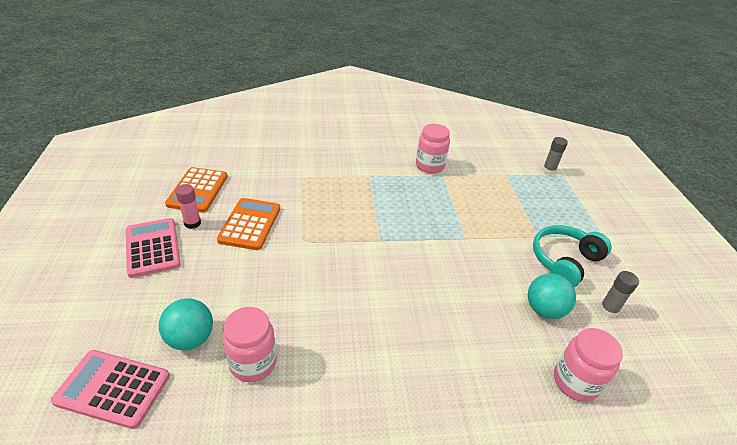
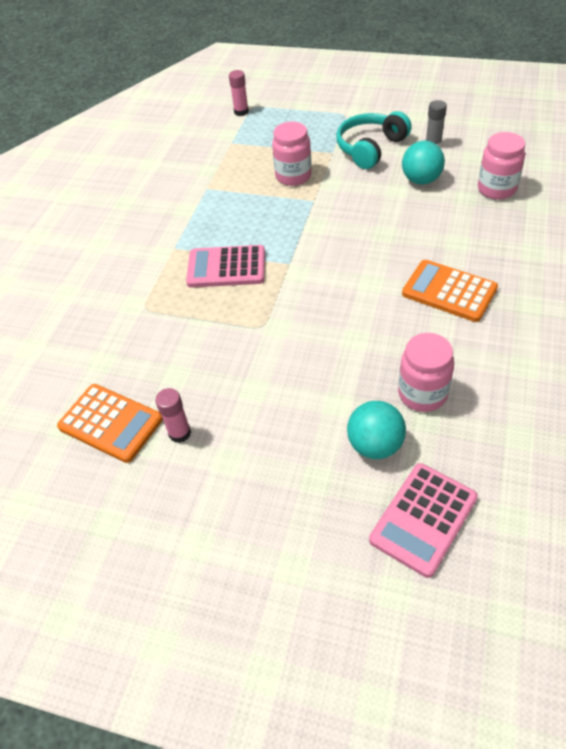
camera: 60 degrees left, 10 degrees up
pink calculator [126,218,181,278] -> pink calculator moved to [186,245,265,288]
orange calculator [217,198,280,250] -> orange calculator moved to [402,260,498,322]
pink jar [416,124,450,174] -> pink jar moved to [272,122,312,186]
turquoise headphones [533,225,611,287] -> turquoise headphones turned 60 degrees clockwise [336,111,412,169]
grey glue stick [542,137,568,175] -> pink glue stick [229,70,249,116]

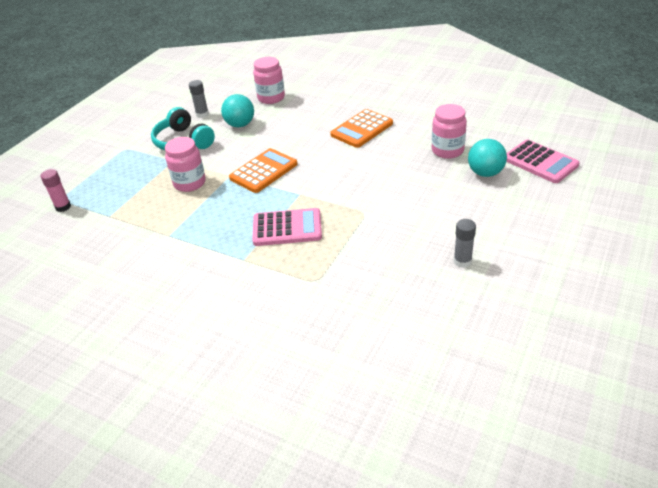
camera: 80 degrees left, 10 degrees down
orange calculator [57,384,163,463] -> orange calculator moved to [229,148,297,193]
pink glue stick [155,388,191,443] -> grey glue stick [454,219,476,268]
pink calculator [186,245,265,288] -> pink calculator turned 105 degrees counterclockwise [252,208,322,246]

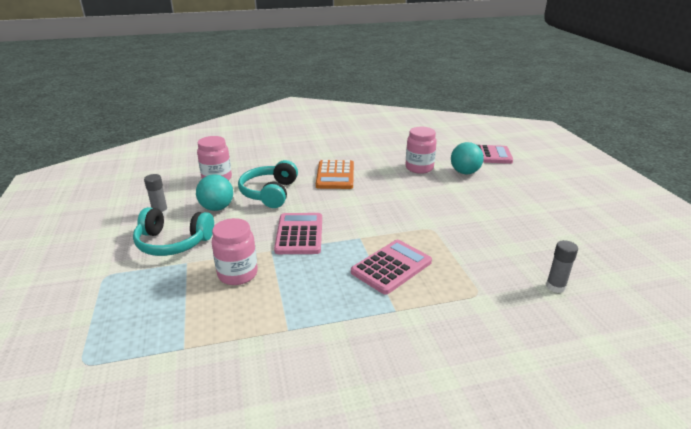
camera: 45 degrees left, 10 degrees down
pink glue stick [40,169,71,212] -> none
orange calculator [229,148,297,193] -> pink calculator [274,213,322,254]
grey glue stick [454,219,476,268] -> grey glue stick moved to [546,240,578,293]
none -> turquoise headphones [238,160,298,208]

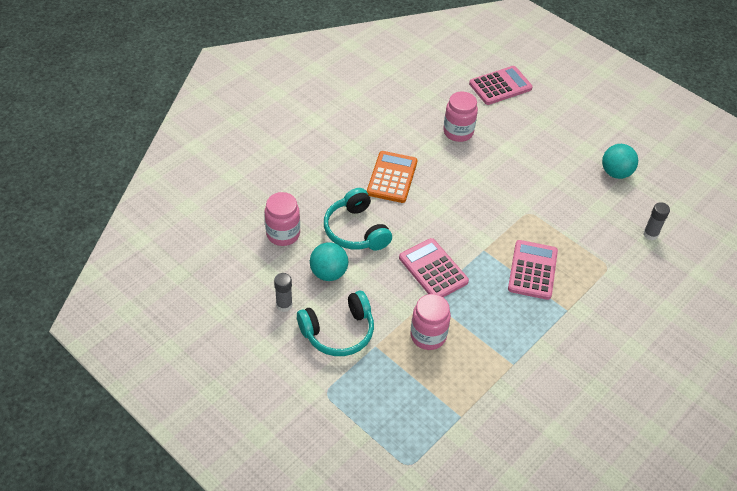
camera: 35 degrees left, 20 degrees up
orange calculator [316,160,354,189] -> orange calculator turned 135 degrees counterclockwise [367,151,417,203]
turquoise ball [451,142,484,174] -> turquoise ball moved to [602,144,638,179]

